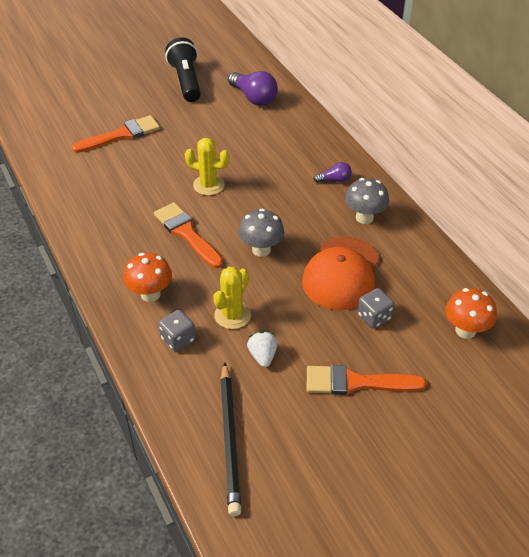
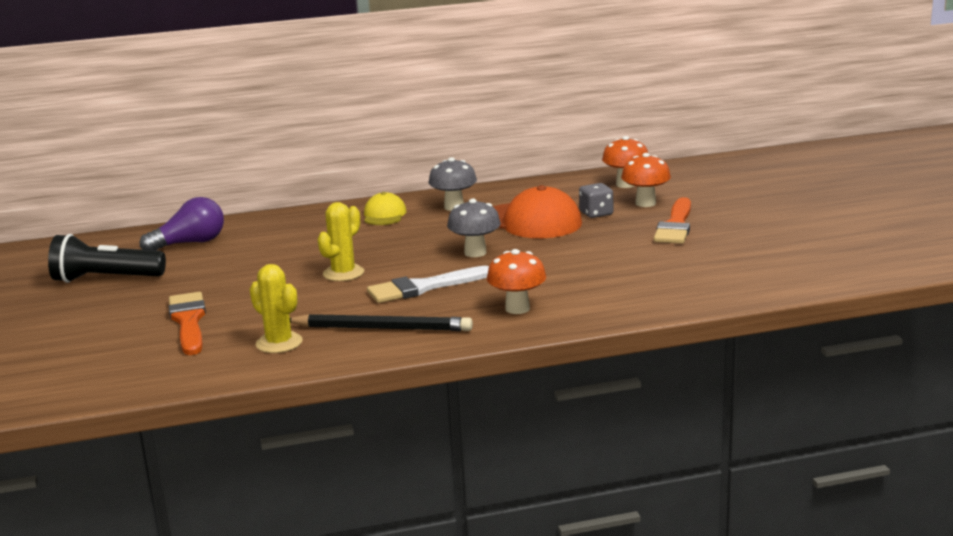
camera: 75 degrees left, 25 degrees down
orange brush [154,202,223,268] -> white brush [367,266,489,303]
grey dice [159,310,196,352] -> none
yellow cactus [213,267,251,329] -> yellow cactus moved to [250,264,302,353]
black pencil [220,362,241,516] -> black pencil moved to [290,314,473,331]
white strawberry [247,331,278,367] -> none
purple light bulb [313,162,352,183] -> yellow cap [364,192,407,225]
none -> orange mushroom [621,153,671,207]

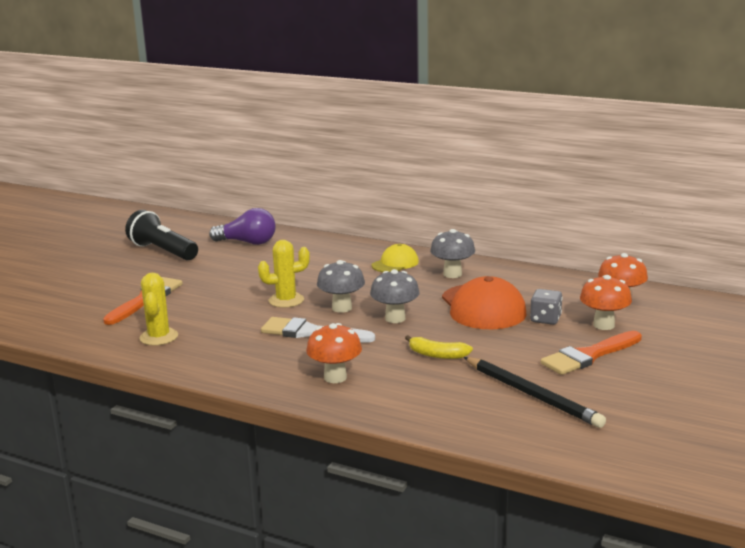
camera: 40 degrees right, 0 degrees up
black pencil [290,314,473,331] -> black pencil moved to [464,357,606,428]
none -> grey mushroom [317,260,365,313]
none -> yellow banana [405,335,473,359]

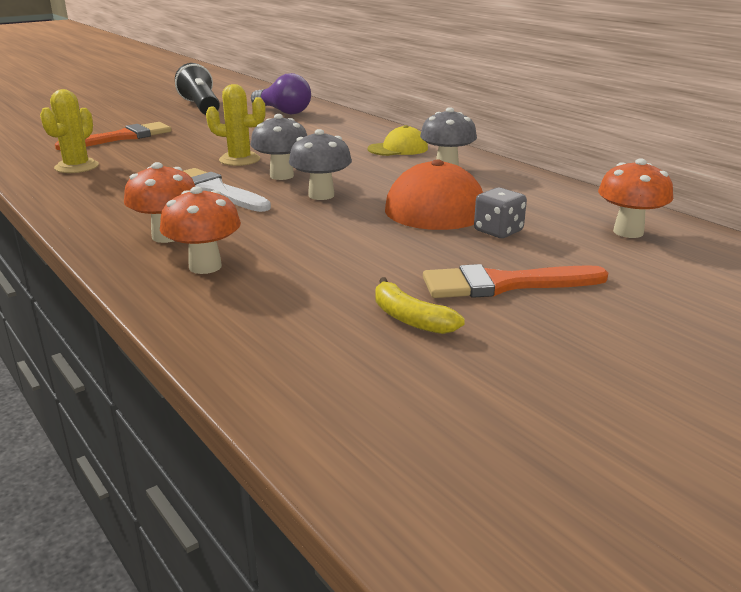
camera: 25 degrees right, 5 degrees up
yellow banana [405,335,473,359] -> yellow banana moved to [375,277,465,334]
black pencil [464,357,606,428] -> none
orange mushroom [580,275,632,330] -> orange mushroom moved to [160,186,241,274]

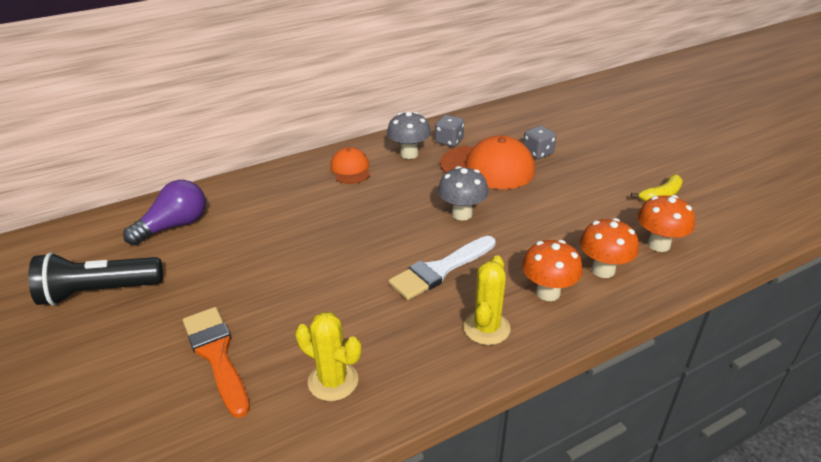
camera: 80 degrees left, 10 degrees up
yellow cactus [206,84,266,166] -> yellow cactus moved to [464,256,510,345]
grey mushroom [251,114,307,180] -> none
yellow cap [368,125,428,156] -> orange cap [330,147,370,184]
orange brush [423,264,608,298] -> none
orange mushroom [598,158,673,238] -> orange mushroom moved to [637,195,695,252]
none -> grey dice [435,115,464,147]

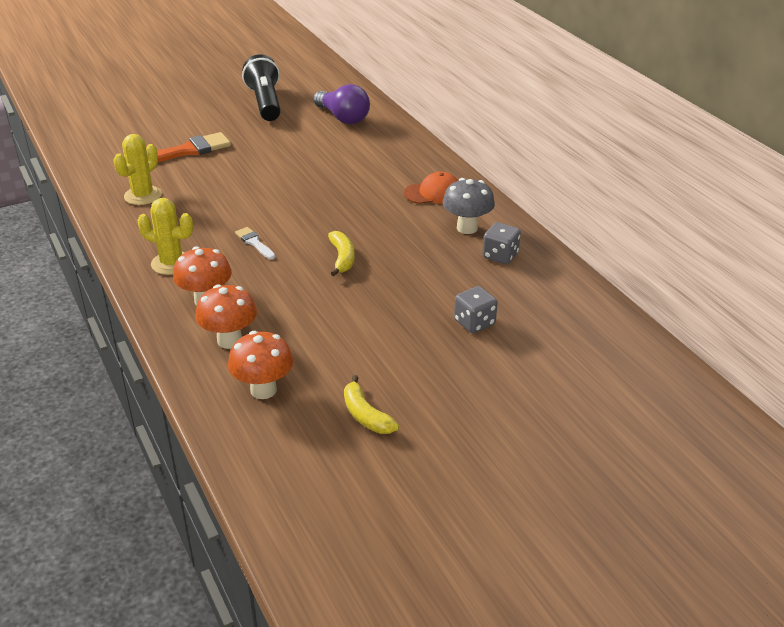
camera: 90 degrees right, 0 degrees up
white brush [389,236,496,300] -> white brush [235,227,275,260], size x0.51
grey mushroom [438,166,489,221] -> yellow banana [328,231,355,276]
orange cap [440,136,535,189] -> none

